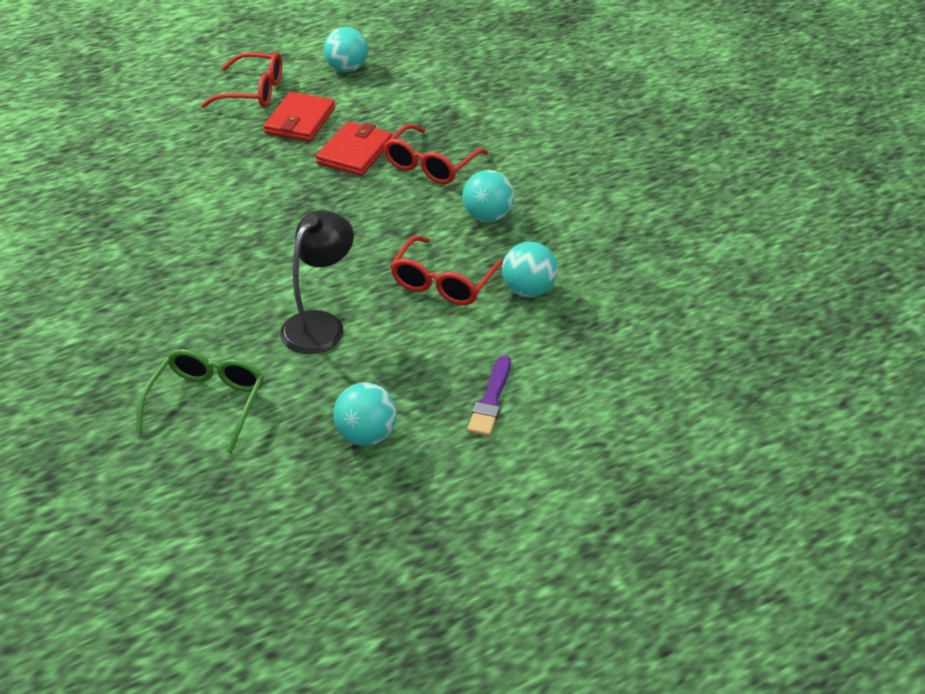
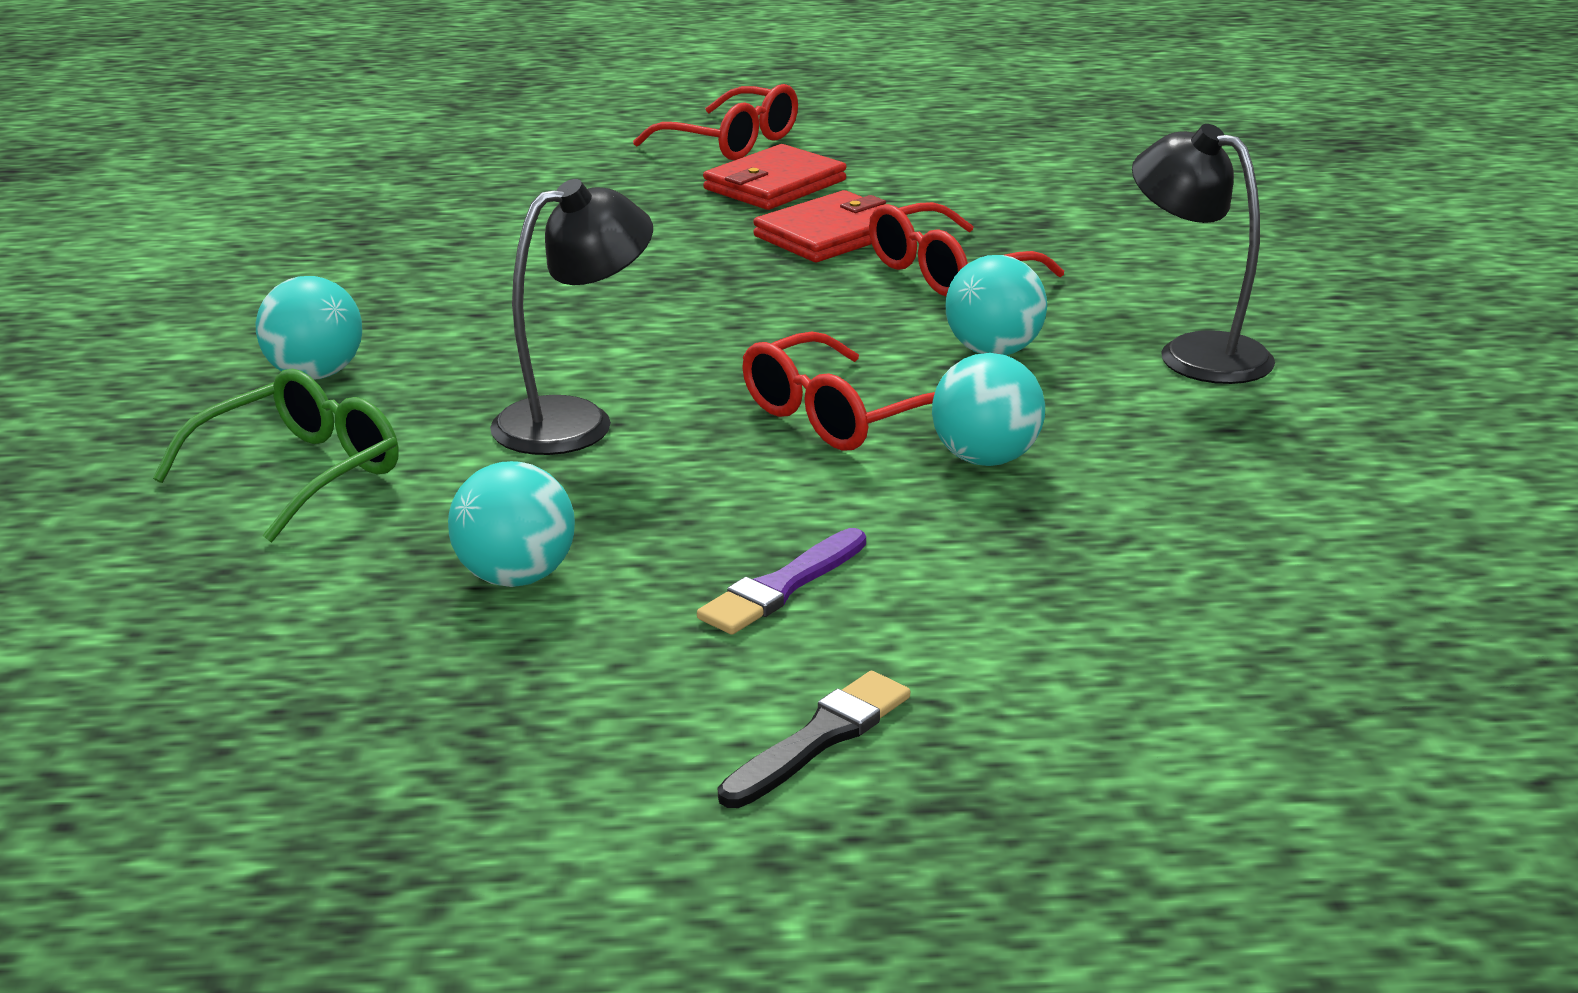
camera: 25 degrees right, 15 degrees down
turquoise ball [324,27,368,72] -> turquoise ball moved to [256,276,362,379]
none -> black brush [718,671,910,808]
none -> black lamp [1132,124,1275,384]

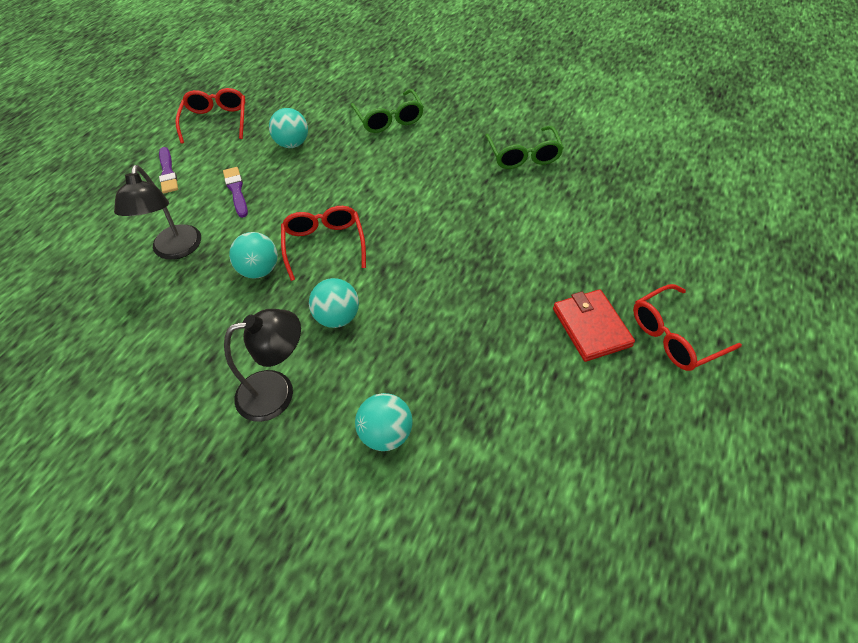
camera: 120 degrees right, 25 degrees up
turquoise ball [256,276,362,379] -> turquoise ball moved to [355,393,413,451]
black lamp [490,179,653,455] -> black lamp moved to [114,165,201,260]
black brush [718,671,910,808] -> purple brush [159,147,178,194]
red wallet [753,190,907,262] -> none
red glasses [869,202,1064,296] -> red glasses moved to [175,88,245,144]
none -> green glasses [485,126,564,169]

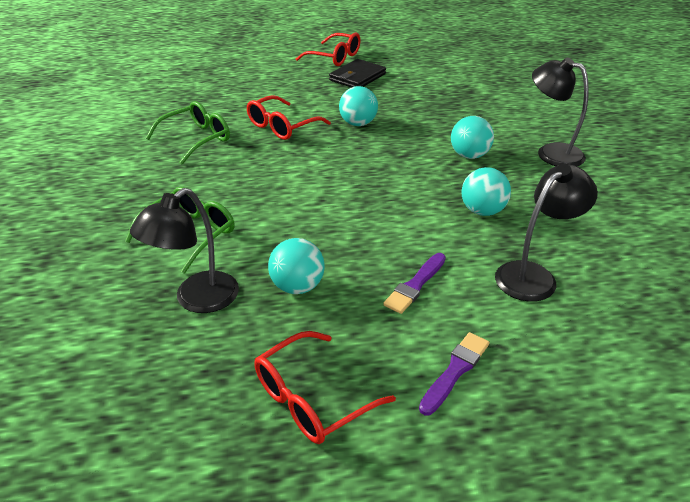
camera: 125 degrees left, 15 degrees down
red glasses [281,206,366,281] -> red glasses moved to [247,95,331,140]
turquoise ball [355,393,413,451] -> turquoise ball moved to [339,86,378,126]
red wallet [553,289,635,362] -> black wallet [329,59,386,88]
none -> black lamp [130,188,239,313]

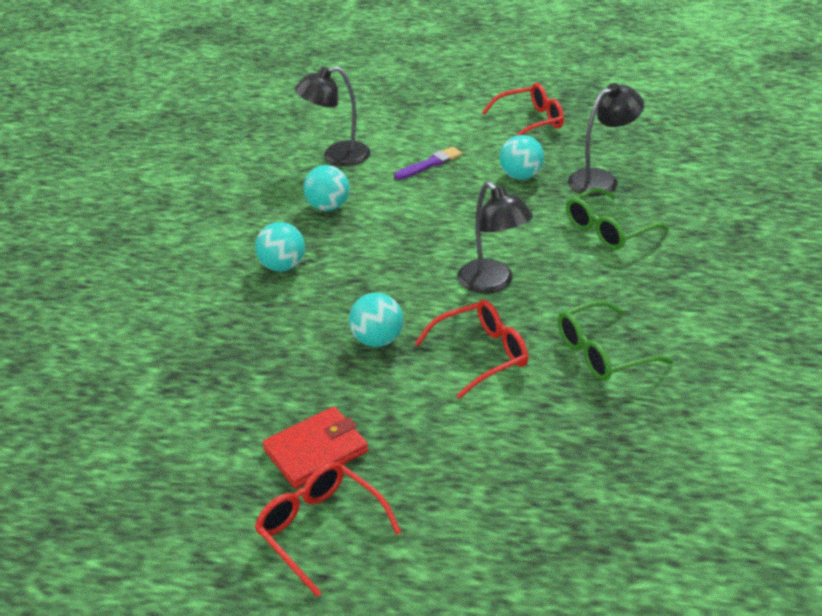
camera: 160 degrees left, 0 degrees up
black wallet [329,59,386,88] -> red wallet [262,406,368,489]
purple brush [419,332,489,416] -> none
black lamp [532,58,589,166] -> black lamp moved to [457,181,533,293]

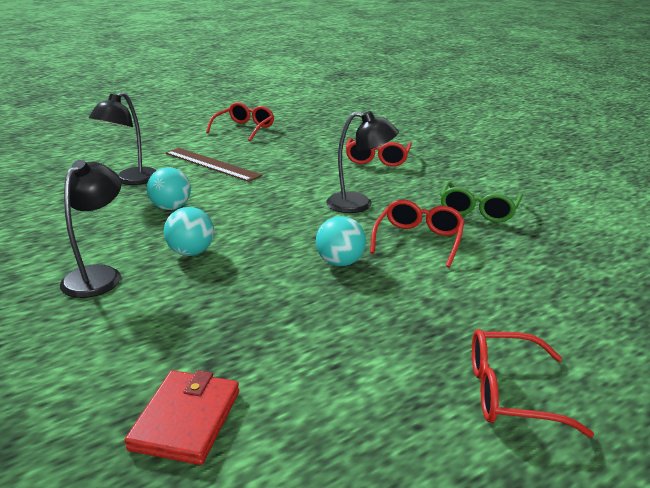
camera: 45 degrees left, 10 degrees down
red wallet [262,406,368,489] -> red wallet moved to [124,370,239,465]
purple brush [394,146,462,180] -> brown ruler [165,148,262,182]
turquoise ball [500,135,544,180] -> none
green glasses [566,188,669,250] -> red glasses [346,138,412,167]
black lamp [568,83,644,196] -> black lamp moved to [60,160,121,298]

